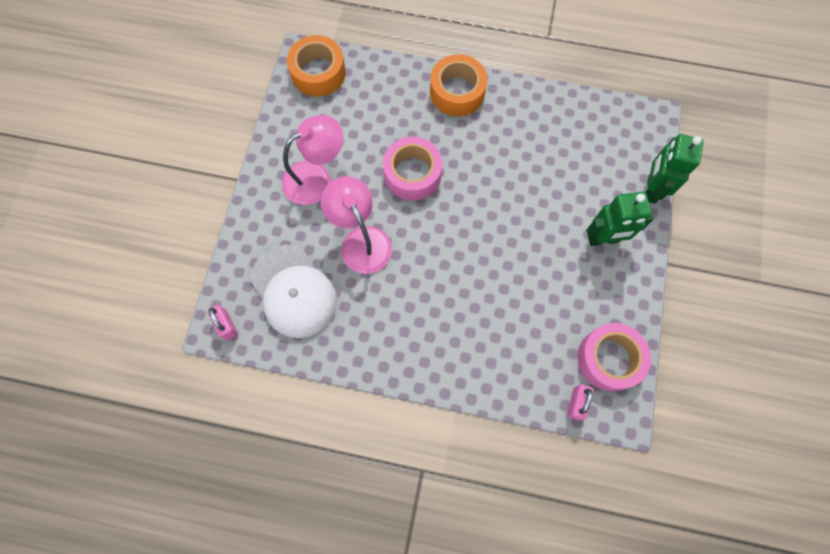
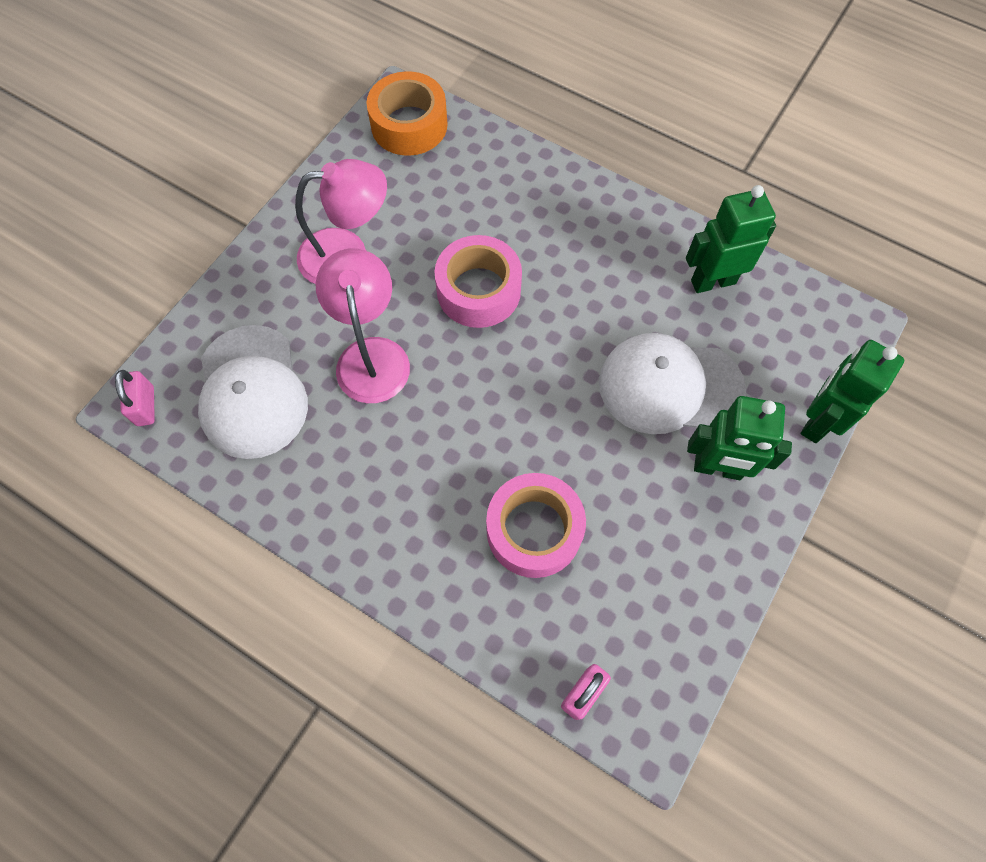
camera: 20 degrees right, 5 degrees down
orange tape [430,54,487,116] -> none
pink tape [578,323,651,392] -> pink tape moved to [486,473,586,578]
none -> white cap [599,333,746,434]
none -> green robot [686,185,776,293]

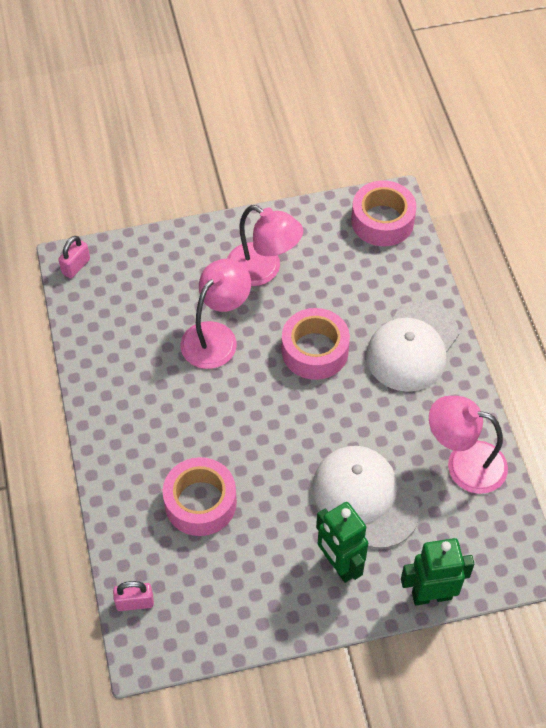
camera: 45 degrees right, 10 degrees down
white cap [198,325,308,459] -> white cap moved to [366,301,459,392]
orange tape [367,71,448,156] -> pink tape [351,180,416,246]
green robot [686,185,776,293] -> pink lamp [429,396,508,494]

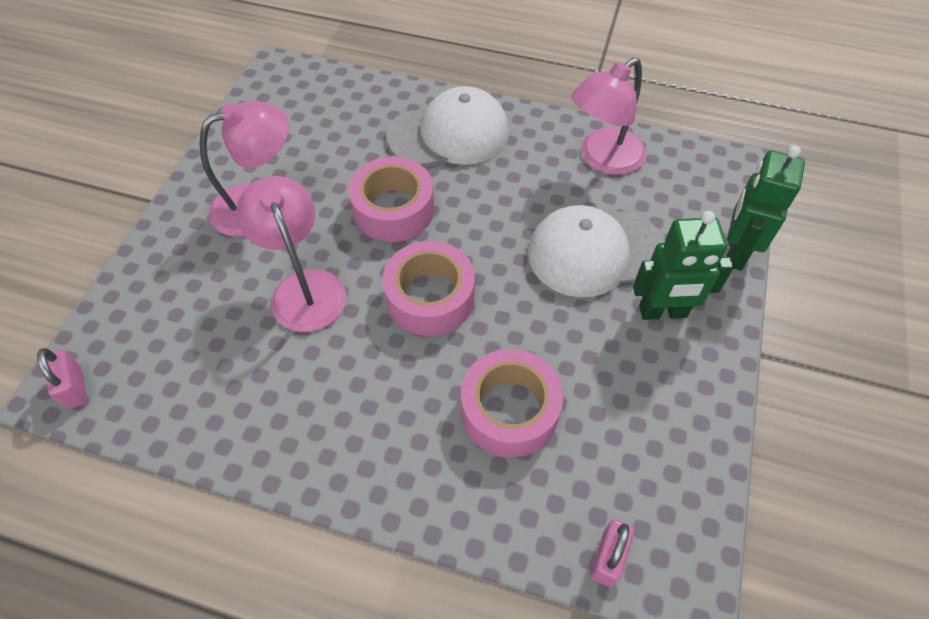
camera: 60 degrees left, 0 degrees up
pink tape [351,180,416,246] -> pink tape moved to [383,241,475,336]
white cap [366,301,459,392] -> white cap turned 75 degrees counterclockwise [387,86,509,166]

